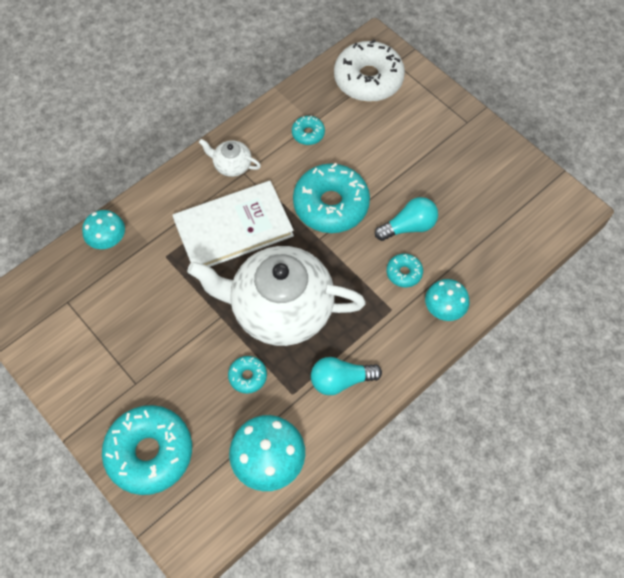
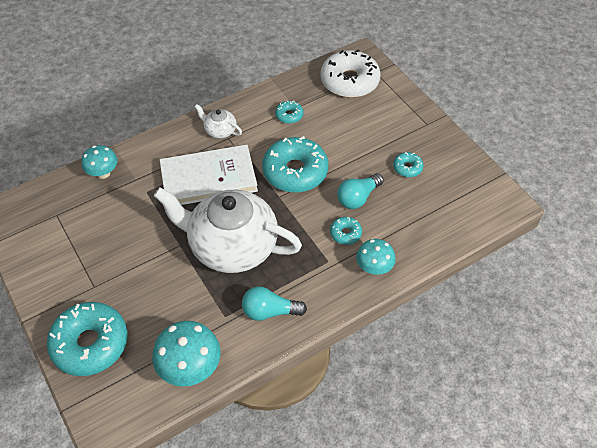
camera: 10 degrees right, 10 degrees down
turquoise donut [228,356,267,394] -> turquoise donut moved to [393,152,424,177]
turquoise light bulb [375,197,438,241] -> turquoise light bulb turned 150 degrees clockwise [337,173,384,209]

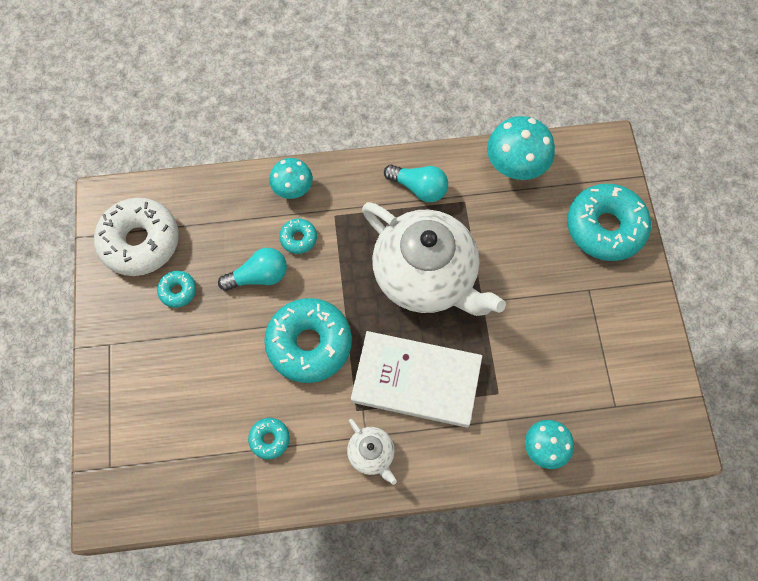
camera: 155 degrees left, 15 degrees up
white donut [321,49,381,98] -> white donut moved to [94,198,179,276]

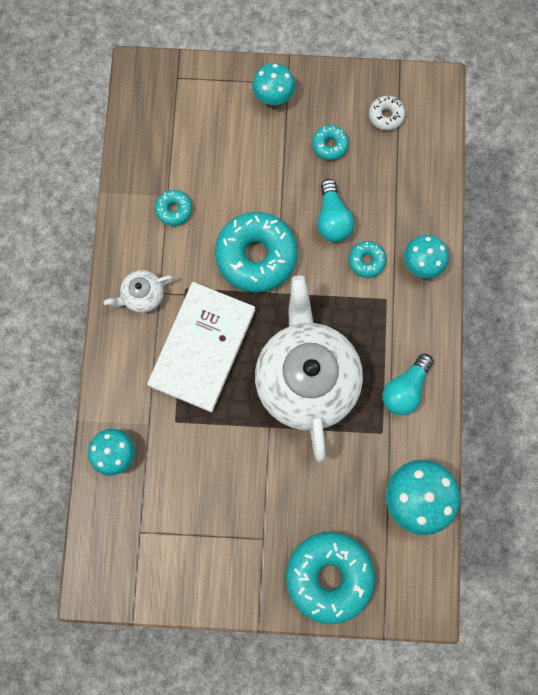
camera: 100 degrees right, 10 degrees up
white donut [94,198,179,276] -> white donut [369,96,405,131], size x0.46
white teapot [362,202,506,316] -> white teapot turned 120 degrees clockwise [255,275,363,463]
none -> turquoise mushroom [252,63,295,105]

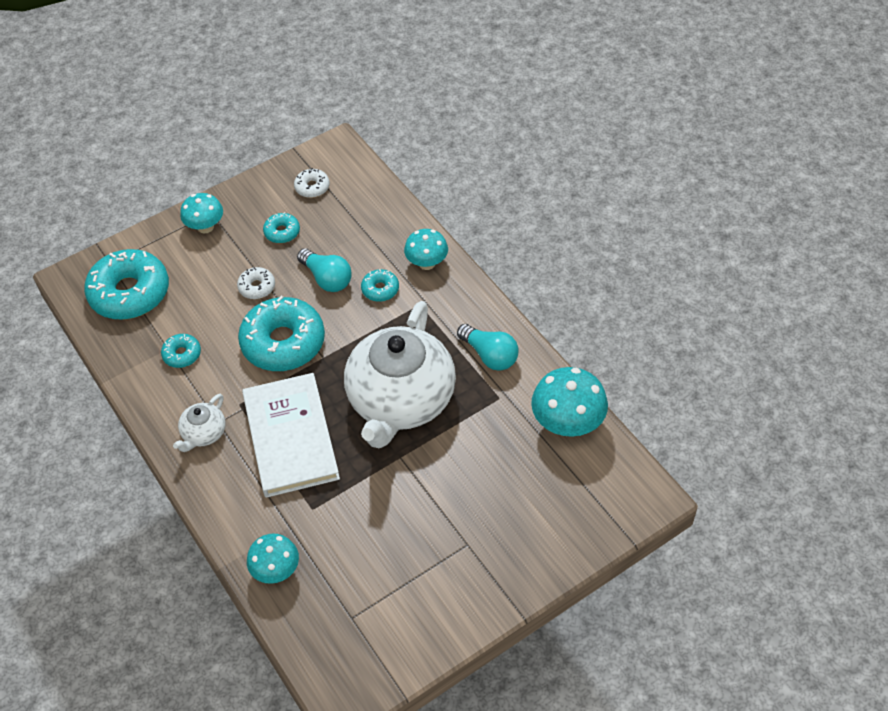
camera: 35 degrees left, 25 degrees down
white teapot [255,275,363,463] -> white teapot turned 120 degrees counterclockwise [344,301,456,449]
turquoise donut [286,532,375,624] -> turquoise donut moved to [84,249,169,320]
turquoise light bulb [382,354,433,415] -> turquoise light bulb turned 45 degrees counterclockwise [457,324,519,371]
none -> white donut [237,267,275,299]

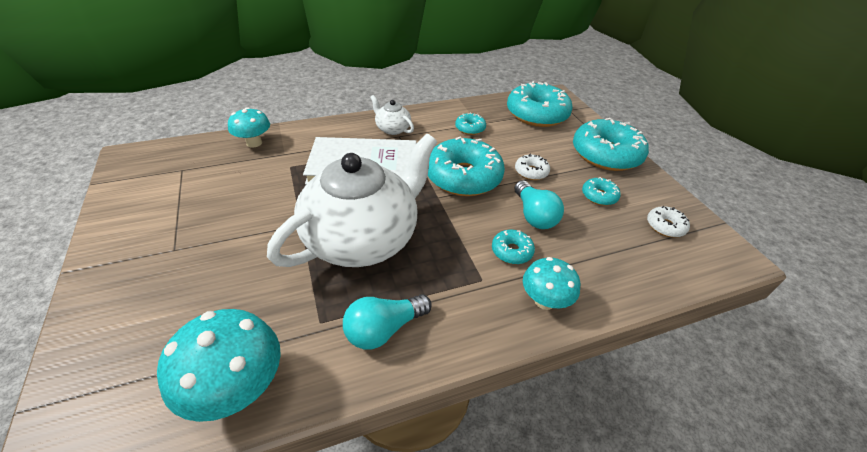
camera: 100 degrees right, 10 degrees down
turquoise mushroom [180,193,223,234] -> turquoise donut [573,118,649,171]
turquoise light bulb [297,248,352,292] -> turquoise light bulb turned 75 degrees counterclockwise [514,180,564,229]
white teapot [344,301,456,449] -> white teapot turned 105 degrees clockwise [267,134,437,267]

